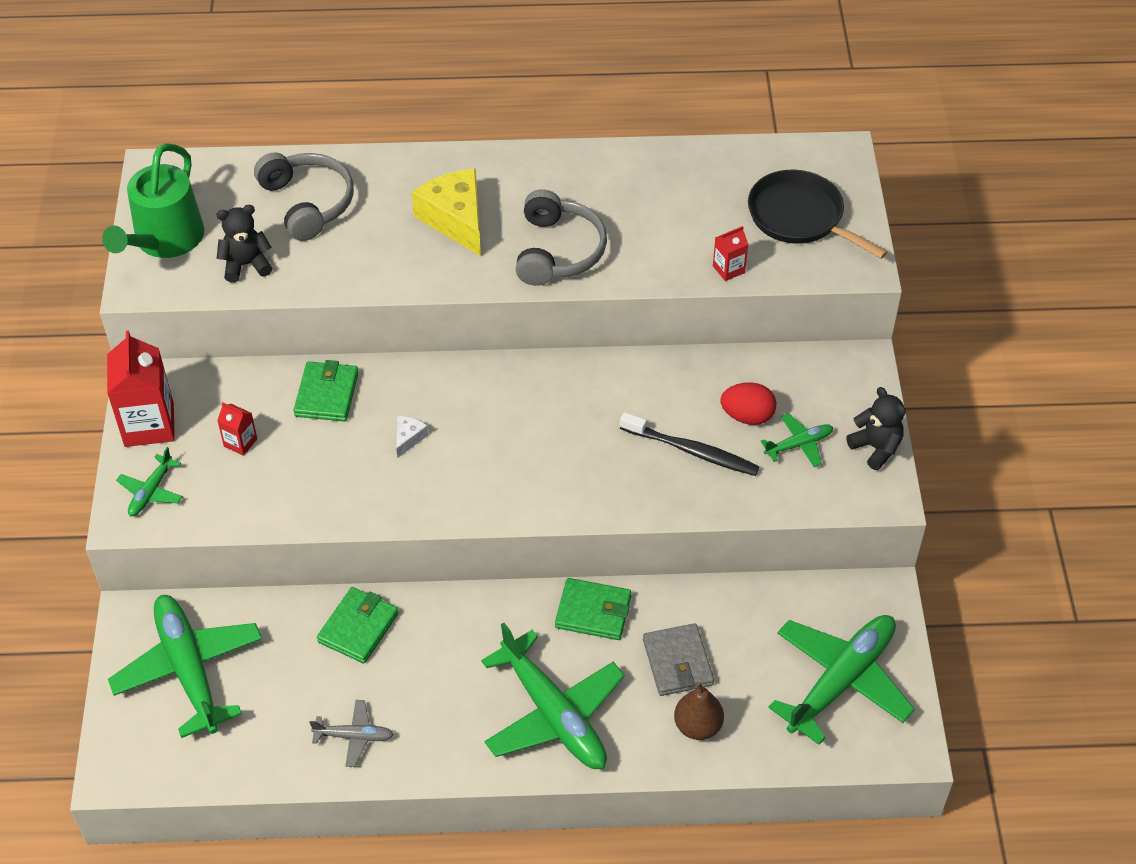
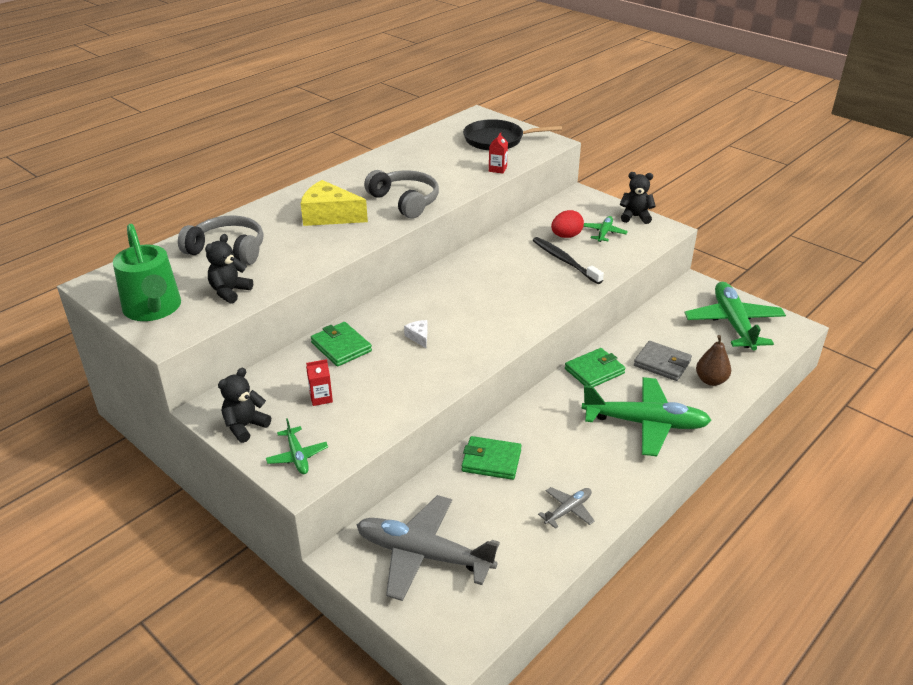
camera: 45 degrees left, 15 degrees down
red carton [107,330,175,447] -> black teddy bear [218,368,271,443]
green plane [108,595,262,738] -> grey plane [357,495,500,601]
green wallet [317,587,399,664] -> green wallet turned 60 degrees counterclockwise [462,436,521,480]
black toothbrush [620,412,759,476] -> black toothbrush turned 105 degrees counterclockwise [532,237,604,284]

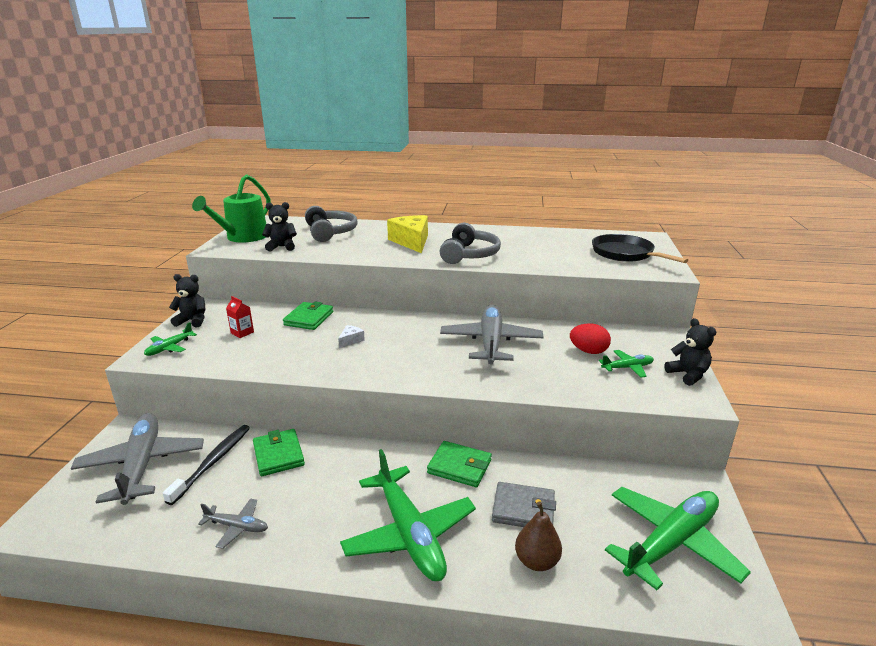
camera: 55 degrees right, 10 degrees down
red carton [489,132,508,174] -> none
black toothbrush [532,237,604,284] -> black toothbrush moved to [162,425,250,505]
grey wallet [634,341,692,381] -> grey wallet turned 75 degrees counterclockwise [492,482,556,527]
none -> grey plane [440,304,543,364]

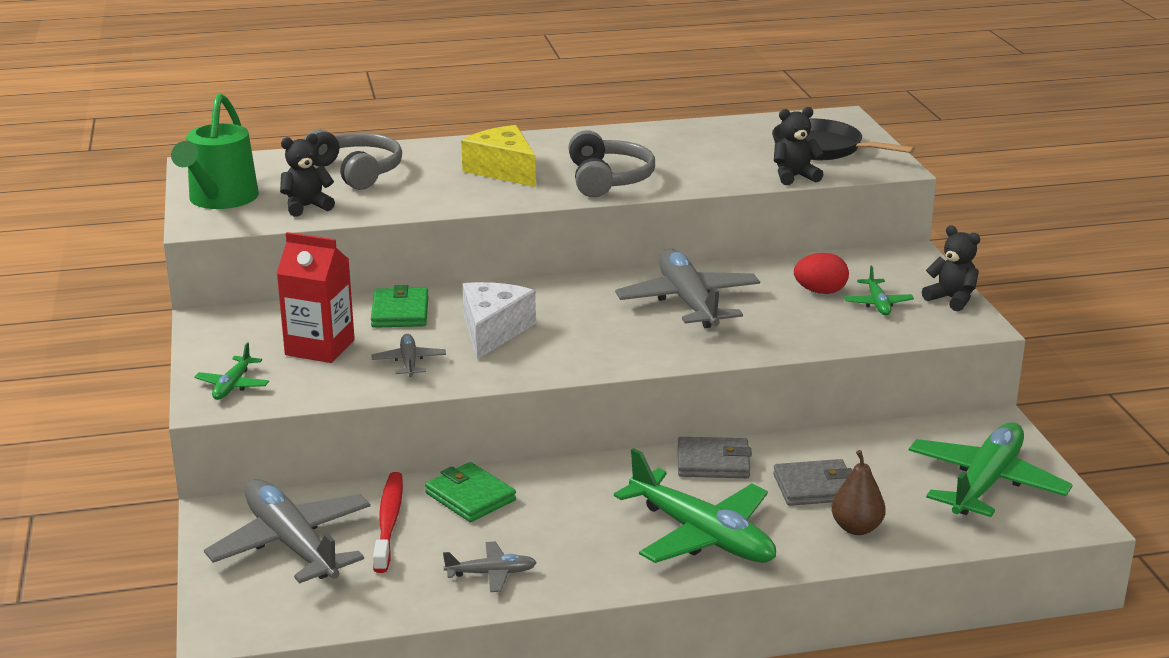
camera: 20 degrees left, 0 degrees up
black toothbrush [162,425,250,505] -> red toothbrush [373,472,403,573]
black teddy bear [169,274,206,327] -> black teddy bear moved to [774,107,824,185]
red carton [226,296,254,338] -> red carton [276,232,355,363], size x2.05
white cheese [338,325,365,348] -> white cheese [463,282,536,359], size x2.24
green wallet [427,441,492,487] -> grey wallet [678,437,752,478]
green plane [599,350,654,378] -> green plane turned 120 degrees clockwise [844,266,914,315]
none -> grey plane [371,334,446,377]

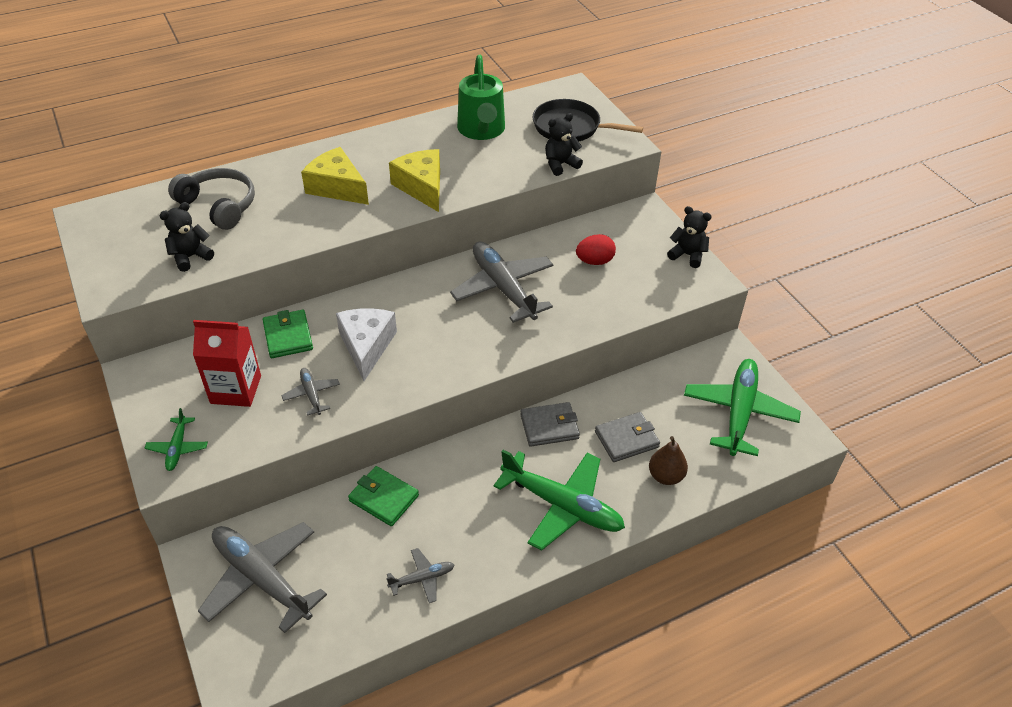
camera: 15 degrees left, 20 degrees up
green watering can [171,93,259,209] -> green watering can moved to [457,55,505,140]
red toothbrush [373,472,403,573] -> none
grey headphones [568,130,655,197] -> yellow cheese [389,149,440,212]
green plane [844,266,914,315] -> none

